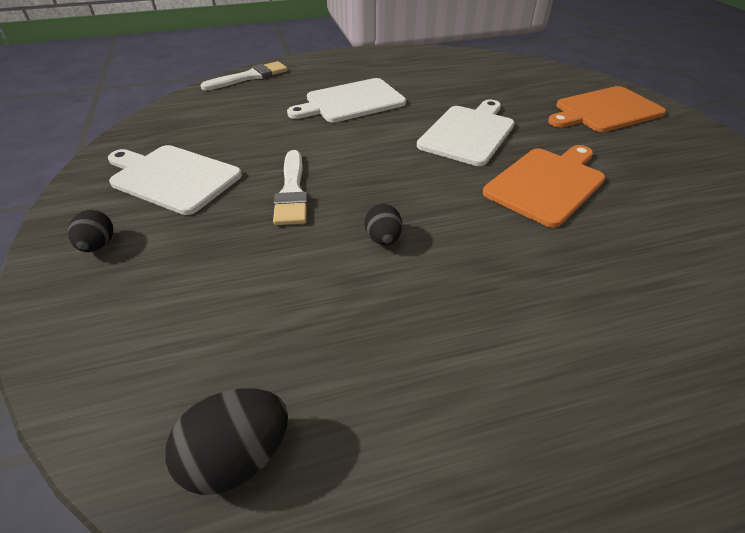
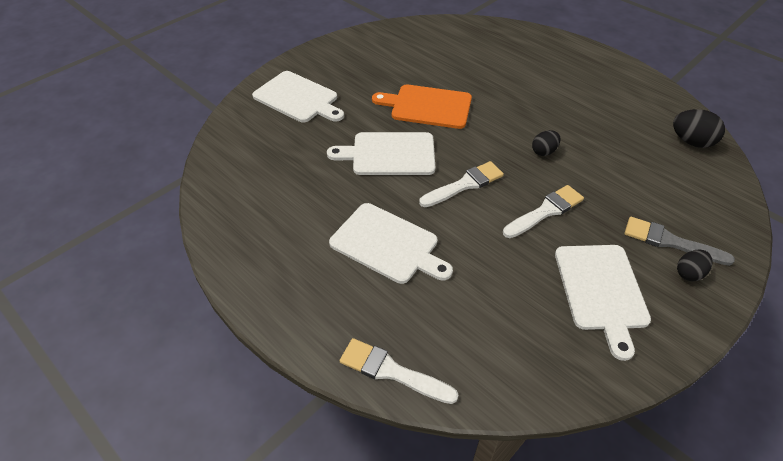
camera: 120 degrees left, 5 degrees up
orange cutting board [548,86,666,132] -> white cutting board [252,71,344,123]
none -> white brush [419,161,504,207]
none -> grey brush [624,217,735,266]

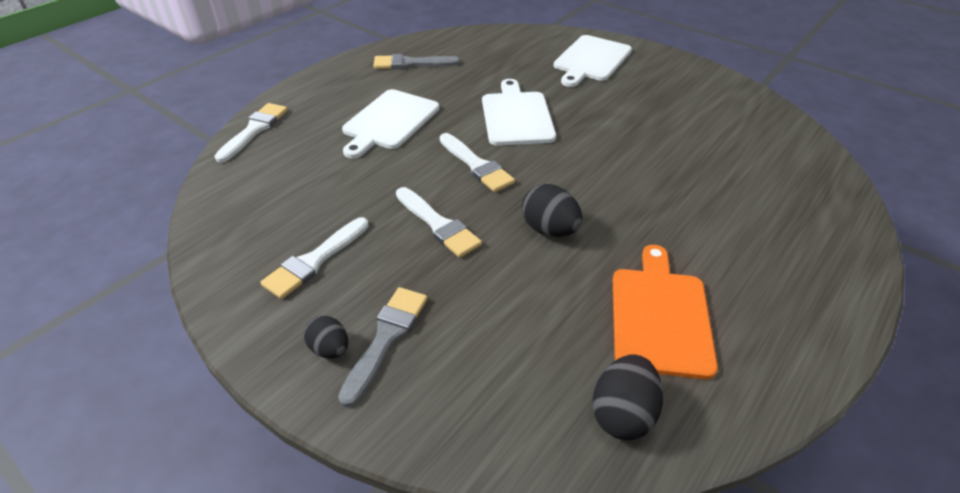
camera: 85 degrees right, 5 degrees down
orange cutting board [372,85,472,129] -> orange cutting board moved to [613,245,718,379]
black egg [532,130,560,156] -> black egg [522,184,582,237], size x1.54
white cutting board [555,245,651,361] -> white brush [260,217,369,299]
none -> grey brush [373,54,460,69]

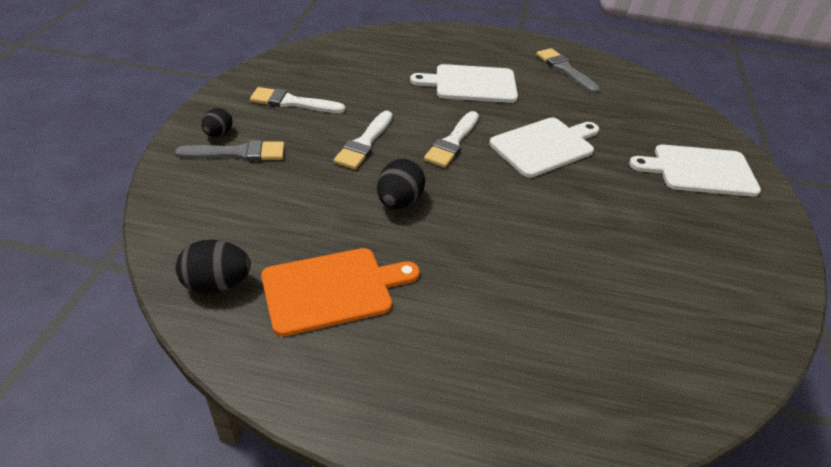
camera: 60 degrees right, 0 degrees up
white brush [215,103,288,163] -> none

